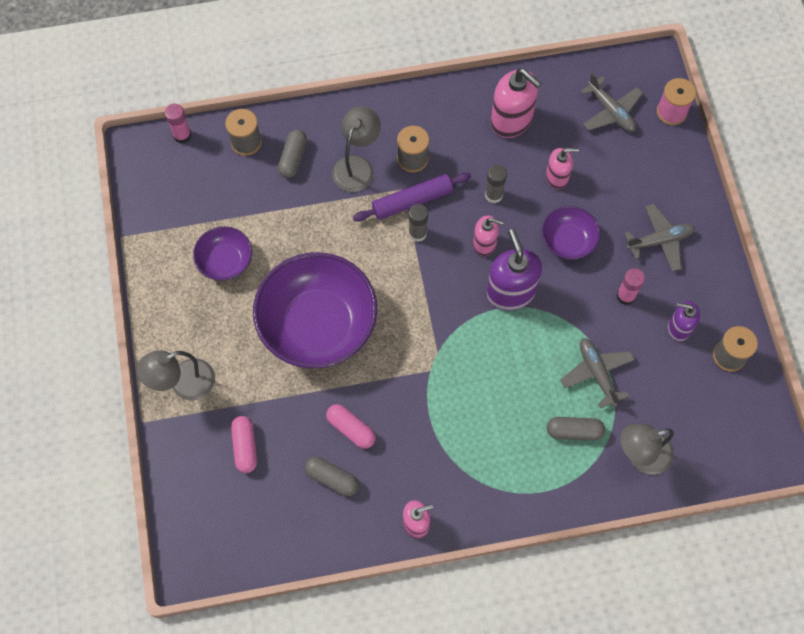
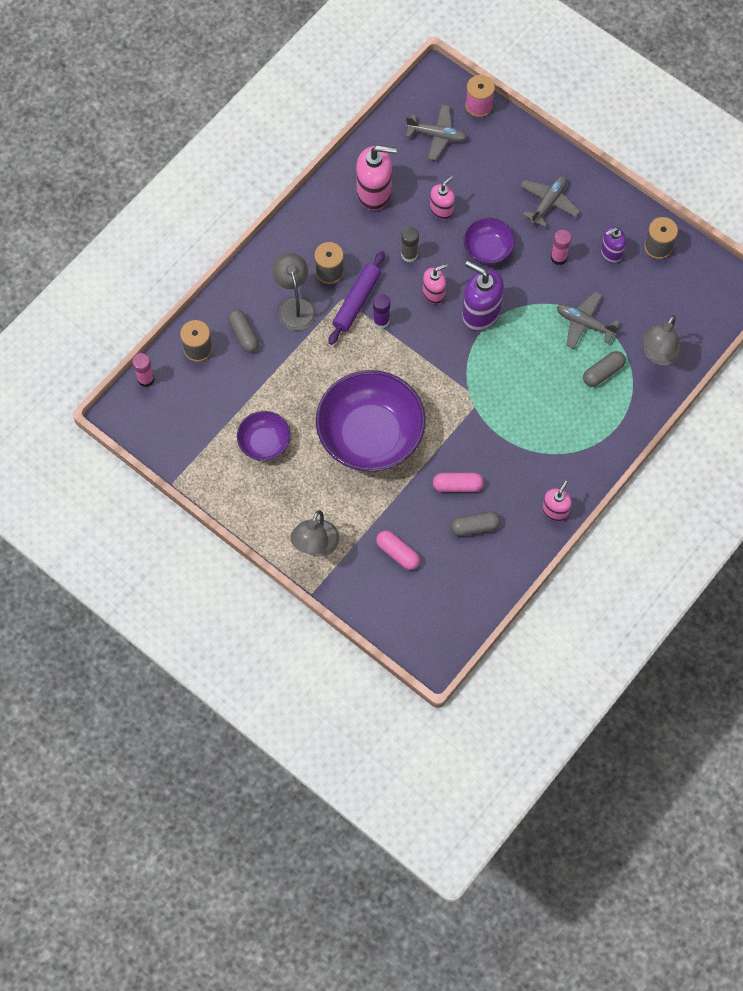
camera: 40 degrees left, 0 degrees up
grey glue stick [409,204,428,242] -> purple glue stick [373,294,390,329]

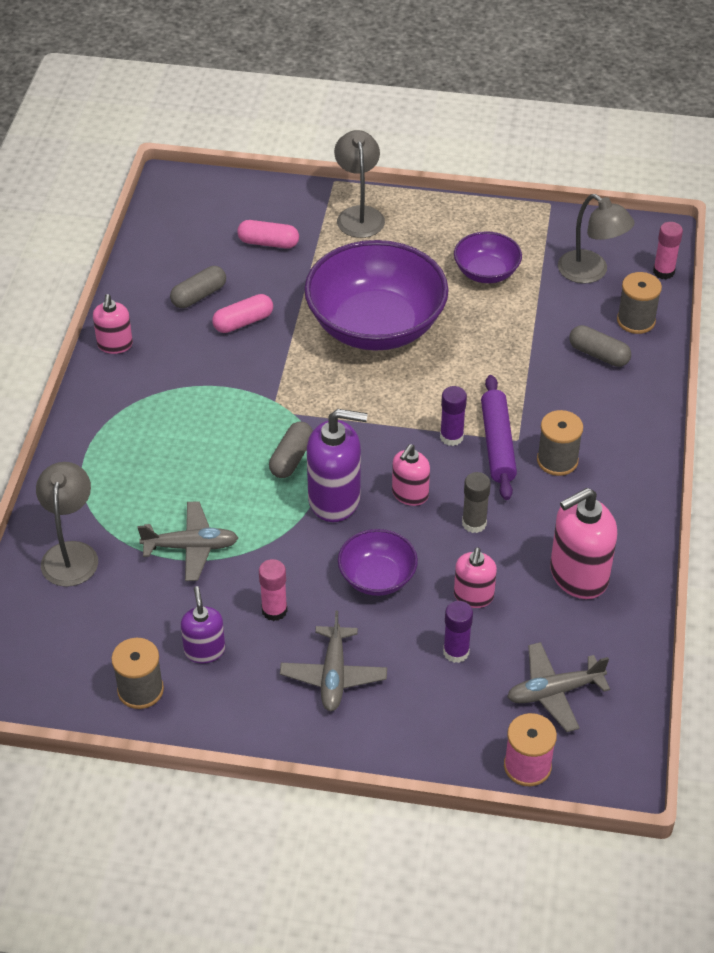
camera: 150 degrees right, 20 degrees down
grey lamp [272,253,316,331] -> grey lamp moved to [558,194,635,284]
grey capsule [583,351,626,387] -> grey capsule moved to [269,422,313,478]
purple soap dispenser [601,226,626,263] -> purple soap dispenser turned 45 degrees counterclockwise [181,586,225,663]
none -> purple glue stick [443,601,473,663]

